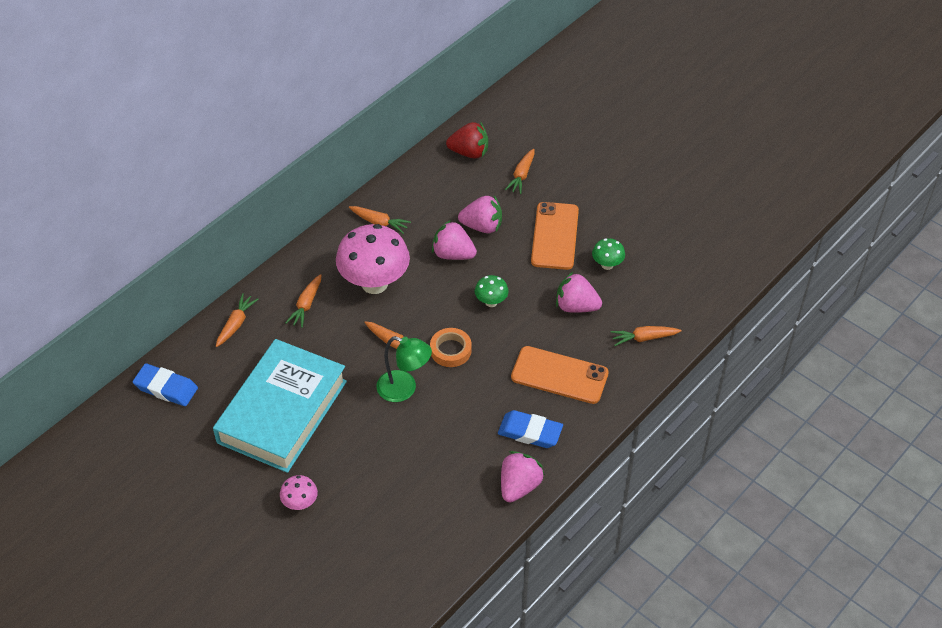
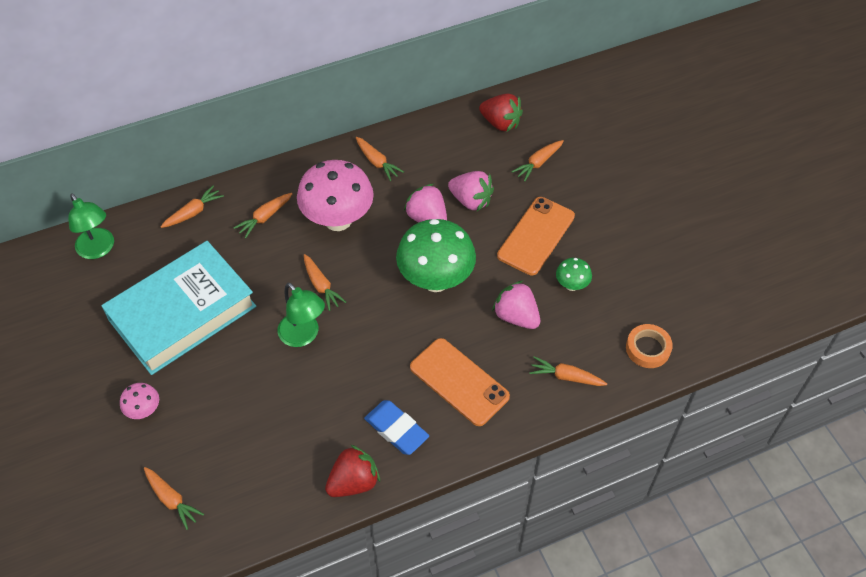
camera: 25 degrees right, 5 degrees up
blue eraser [133,363,198,406] -> green lamp [68,193,114,259]
orange tape [430,328,472,367] -> orange tape moved to [626,324,673,368]
green mushroom [475,275,509,307] -> green mushroom [396,219,476,292], size x2.18
pink strawberry [501,451,545,502] -> red strawberry [325,445,380,497]
none -> orange carrot [144,467,204,530]

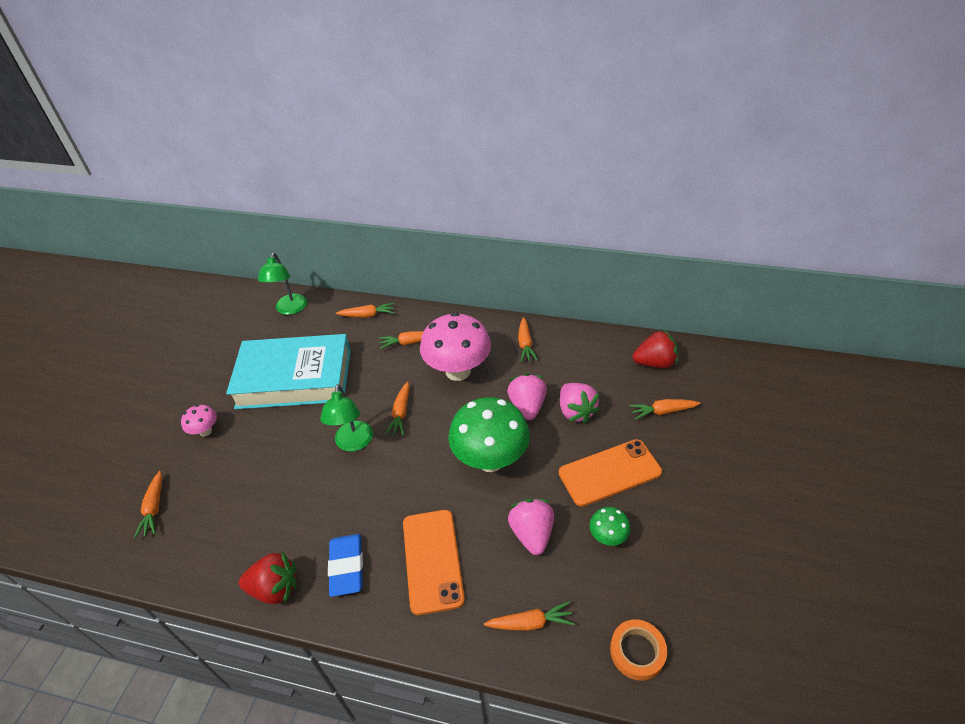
camera: 40 degrees right, 10 degrees down
red strawberry [479,93,523,132] -> red strawberry turned 75 degrees counterclockwise [633,330,678,368]
orange carrot [529,356,607,386] -> orange carrot turned 120 degrees clockwise [484,601,575,631]

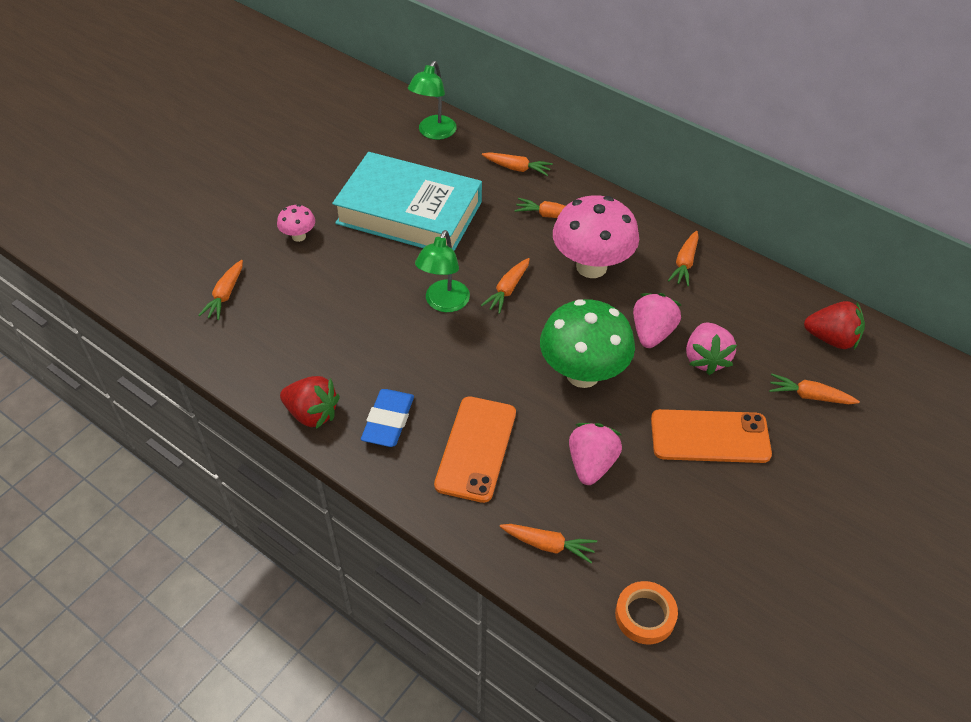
camera: 20 degrees right, 5 degrees up
green mushroom [589,507,631,546] -> none

